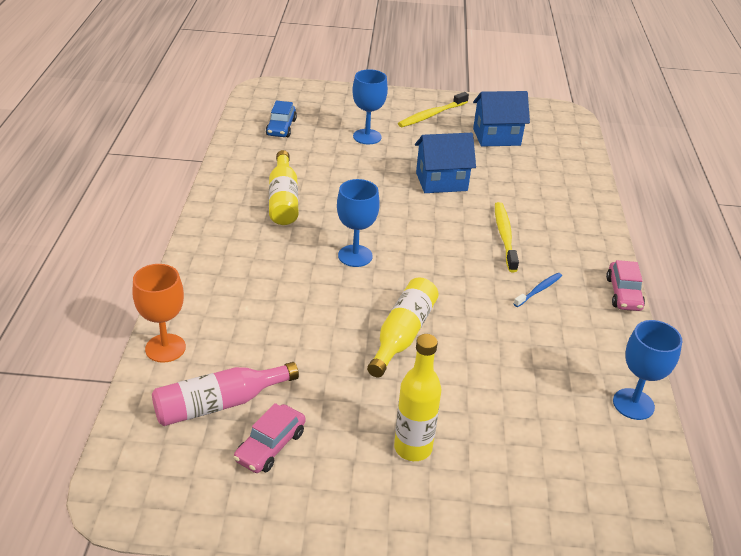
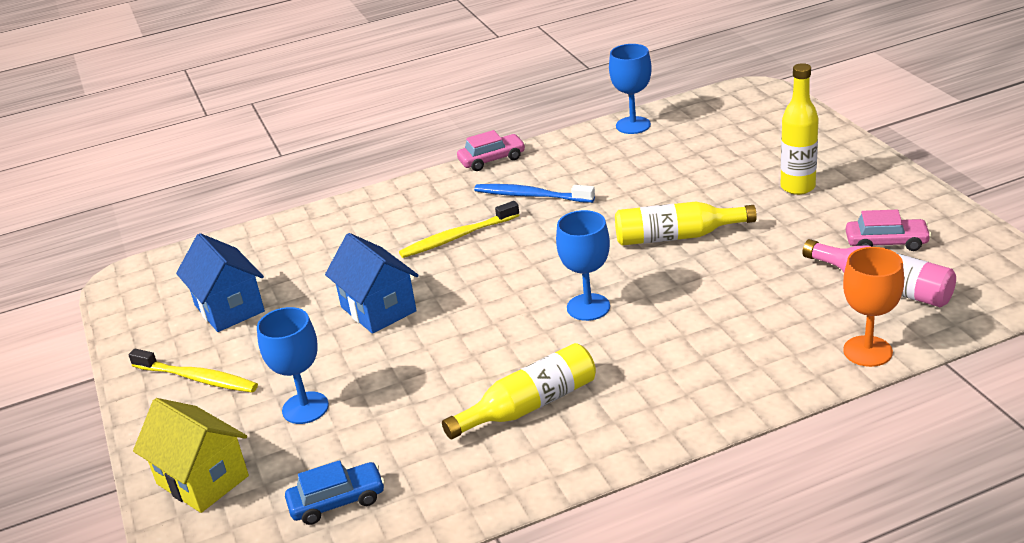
camera: 110 degrees left, 5 degrees down
blue toothbrush [514,273,562,307] -> blue toothbrush [474,184,595,203], size x1.62
none -> yellow house [133,398,249,513]

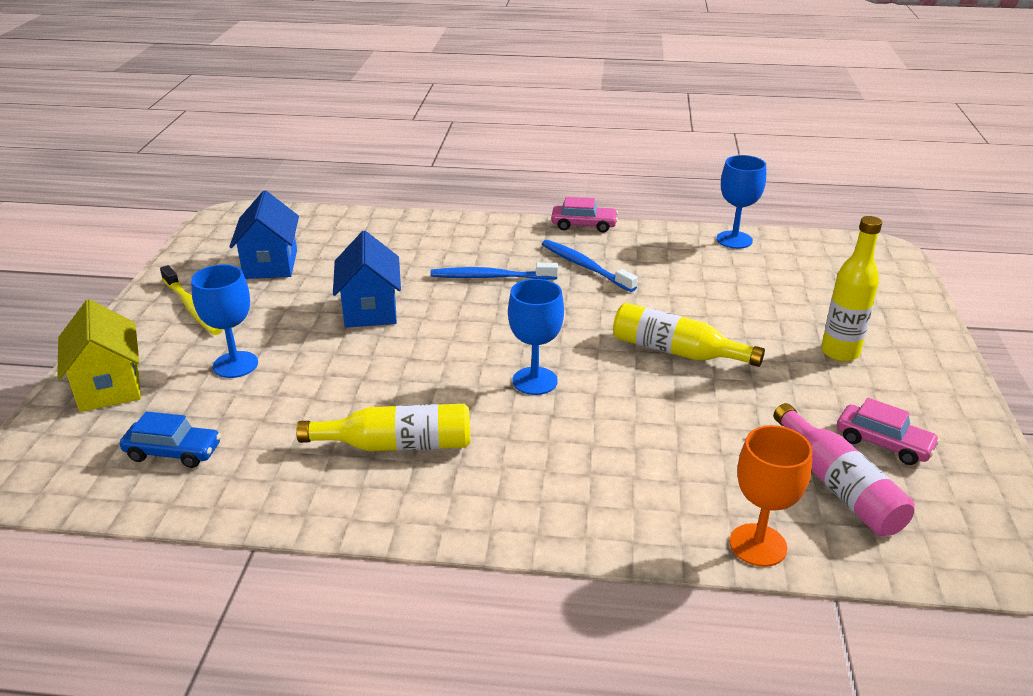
camera: 25 degrees right, 0 degrees up
yellow toothbrush [399,201,519,258] -> blue toothbrush [430,263,558,280]

